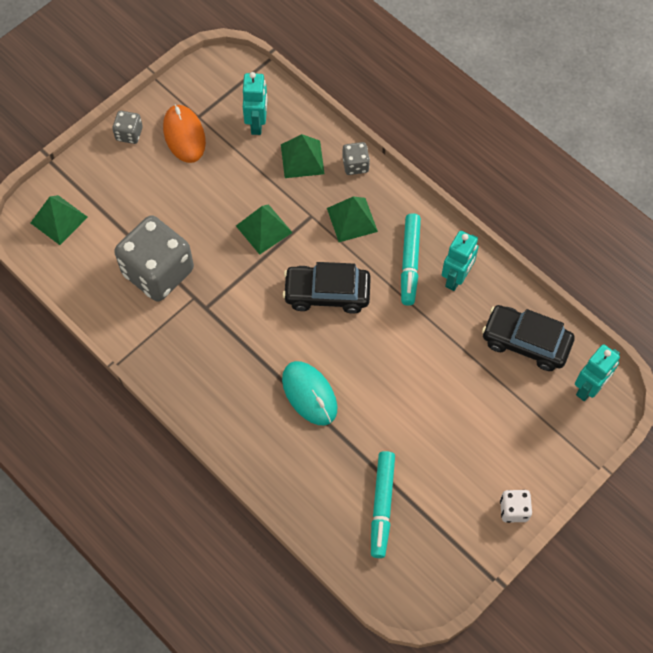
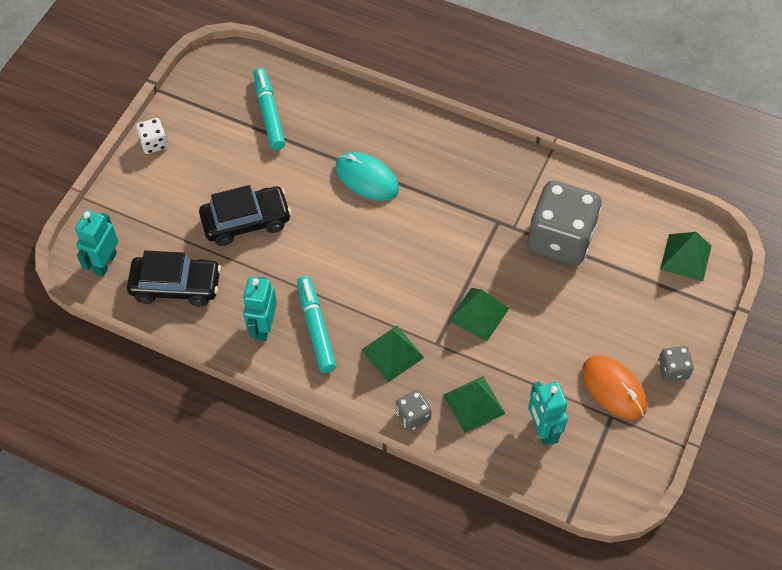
camera: 160 degrees right, 5 degrees down
black car [282,262,371,314] -> black car moved to [199,185,291,246]

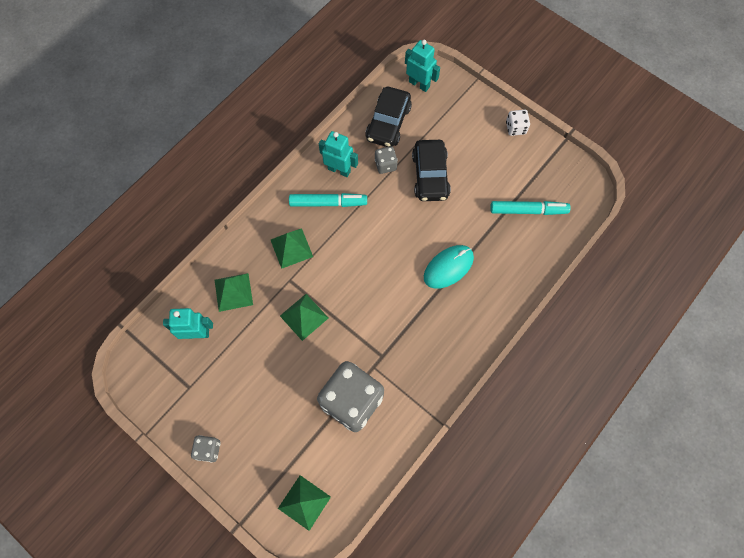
camera: 105 degrees right, 10 degrees up
grey dice [396,390,432,431] -> grey dice moved to [375,146,398,174]
orange mouse [582,355,647,420] -> none

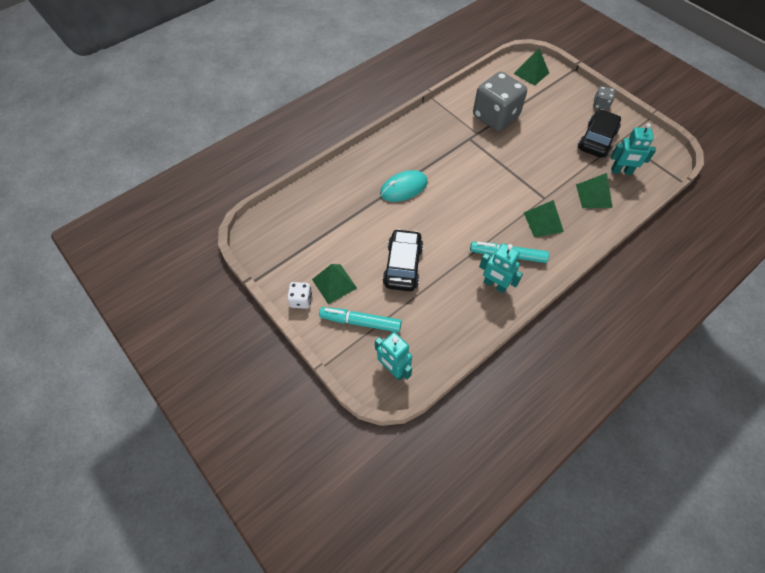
camera: 170 degrees left, 10 degrees down
green pyramid [280,294,328,341] -> green pyramid moved to [312,264,357,304]
black car [365,87,412,147] -> black car moved to [578,109,621,158]
grey dice [375,146,398,174] -> none
turquoise marker [490,201,571,215] -> turquoise marker moved to [319,307,402,332]

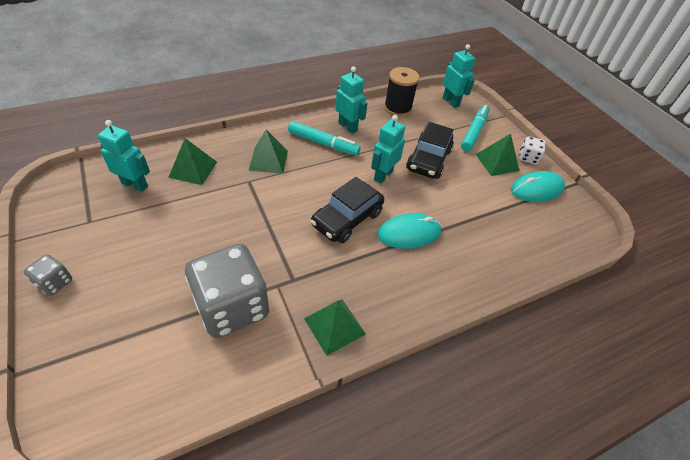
camera: 170 degrees left, 10 degrees down
turquoise marker [319,307,402,332] -> turquoise marker turned 90 degrees counterclockwise [461,105,490,152]
green pyramid [514,48,549,86] -> green pyramid moved to [304,299,366,356]
black car [578,109,621,158] -> black car moved to [311,177,384,243]
none -> turquoise robot [371,115,405,184]
none -> black spool [384,67,419,117]
none -> turquoise mouse [511,171,565,202]

